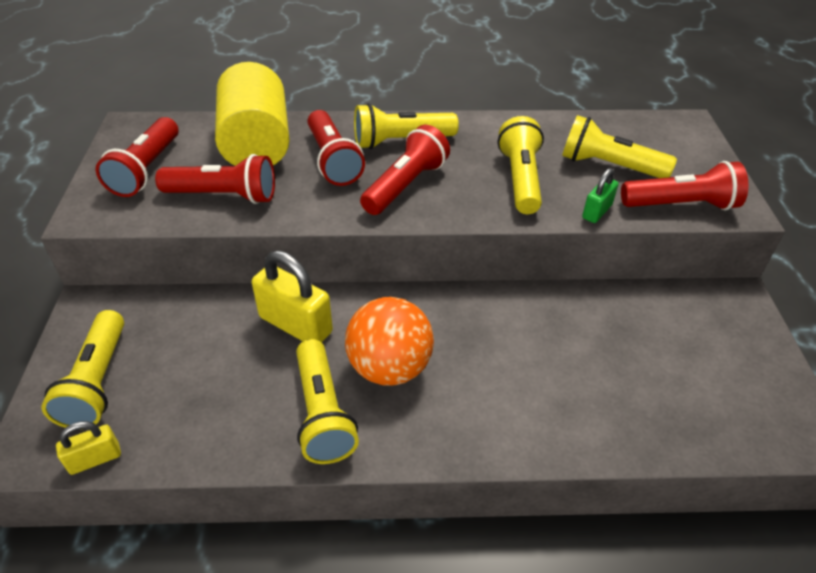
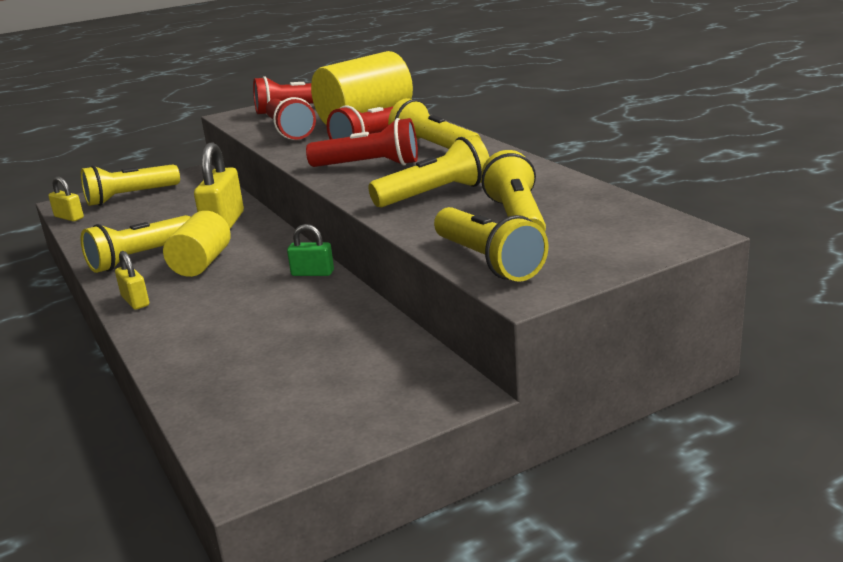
camera: 65 degrees right, 20 degrees down
orange ball [345,297,434,386] -> yellow cylinder [163,211,231,277]
green padlock [582,168,618,223] -> green padlock moved to [287,224,334,276]
red flashlight [621,161,748,210] -> yellow flashlight [434,207,548,282]
none -> yellow padlock [115,251,149,310]

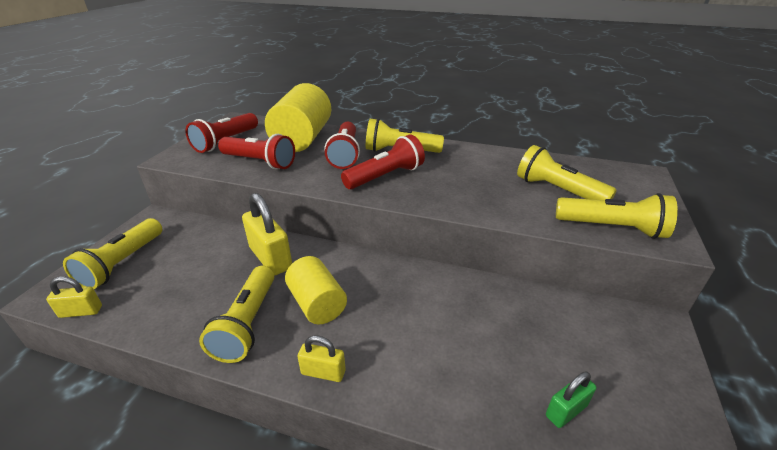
camera: 45 degrees left, 10 degrees up
green padlock [287,224,334,276] -> green padlock moved to [546,371,597,428]
yellow flashlight [368,135,489,207] -> none

